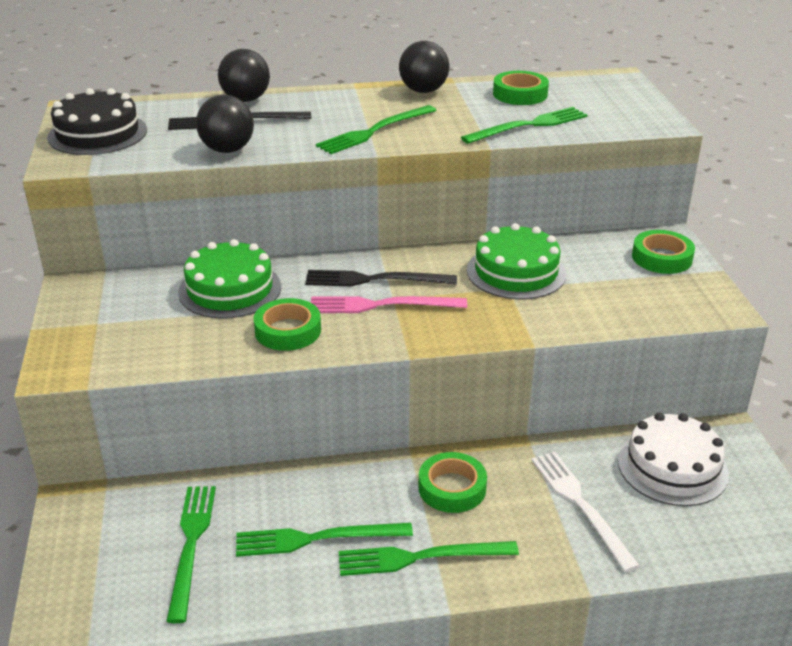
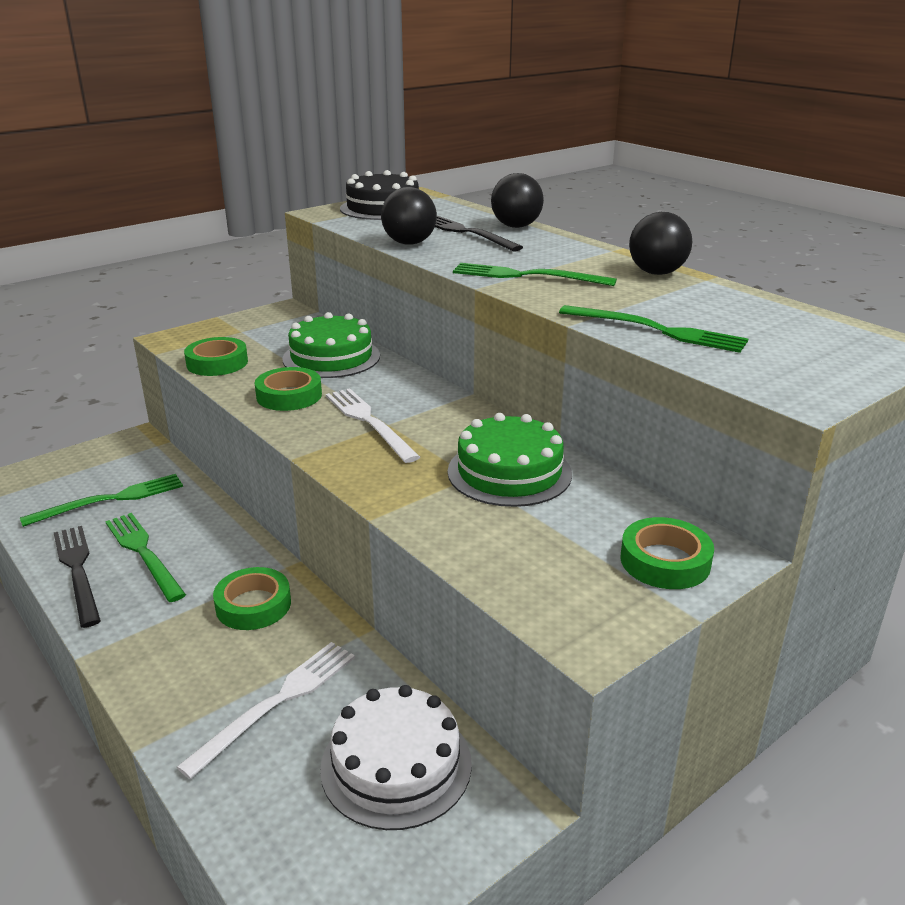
camera: 60 degrees right, 5 degrees down
black fork [305,270,457,286] -> black fork moved to [54,526,101,628]
pink fork [311,296,467,313] -> white fork [326,388,420,463]
green fork [339,541,519,576] -> none
green tape [493,71,549,105] -> green tape moved to [184,337,248,376]

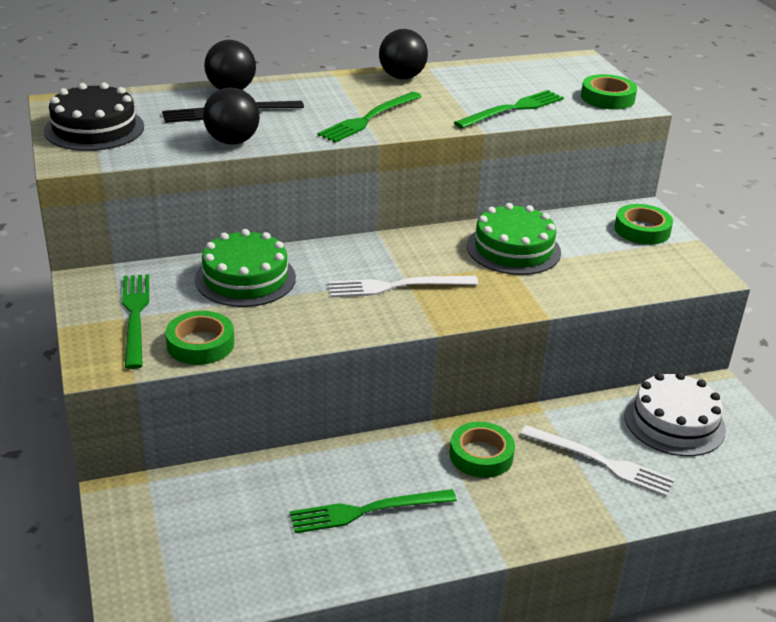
camera: 70 degrees left, 5 degrees up
green fork [20,474,183,527] -> green fork moved to [122,274,149,369]
black fork [54,526,101,628] -> none
white fork [177,642,355,779] -> white fork turned 150 degrees clockwise [520,425,675,497]
green tape [255,367,322,411] -> green tape moved to [581,74,637,110]

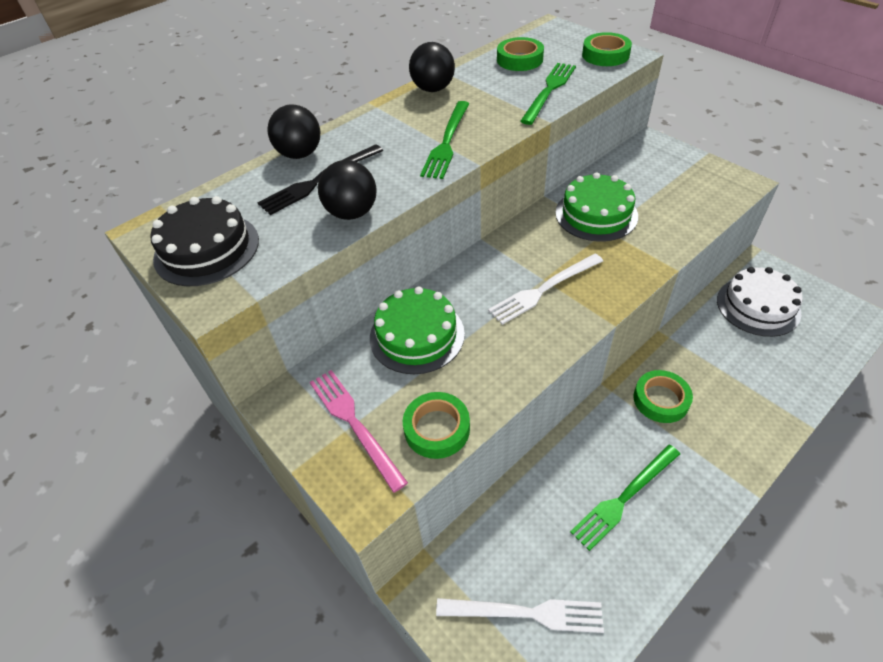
camera: 20 degrees left, 15 degrees up
green fork [122,274,149,369] -> pink fork [310,370,408,493]
white fork [520,425,675,497] -> white fork moved to [436,598,604,633]
green tape [615,204,673,245] -> green tape moved to [497,37,544,71]

